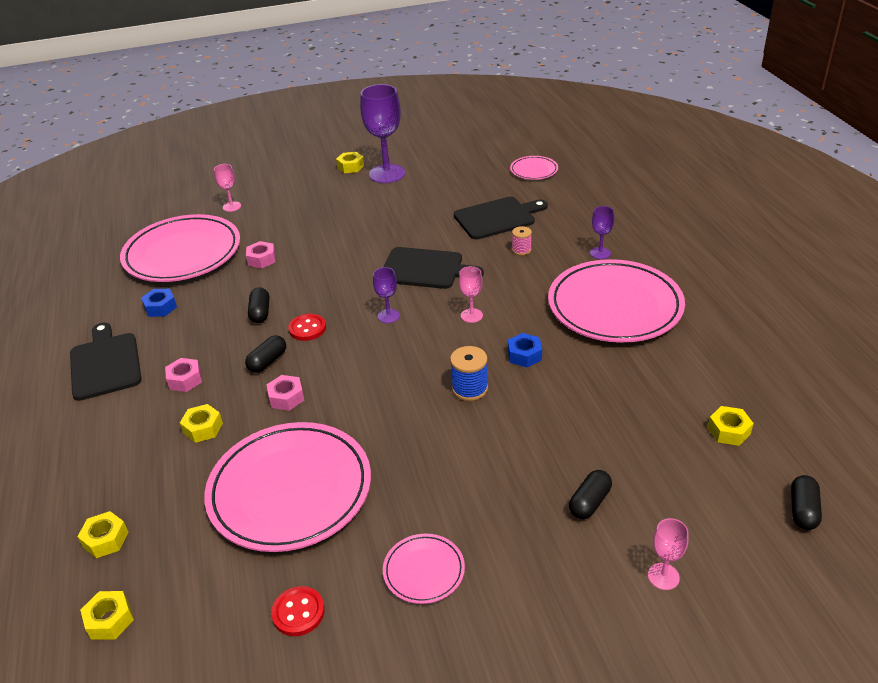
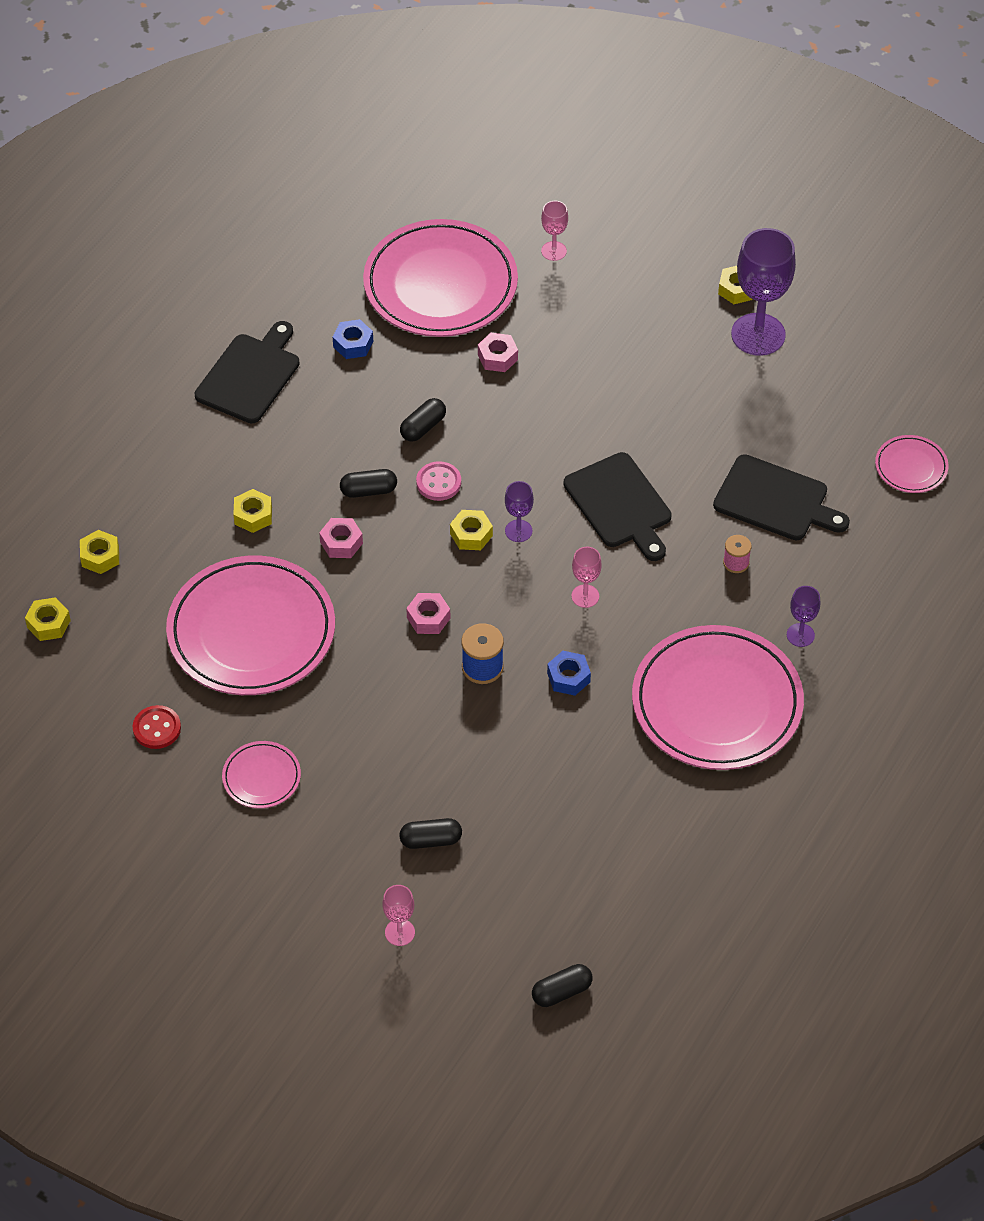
camera: 45 degrees right, 15 degrees up
pink nut [165,358,202,392] -> pink nut moved to [406,593,450,634]
red button [288,314,326,341] -> pink button [416,461,461,501]
yellow nut [708,406,754,446] -> yellow nut moved to [450,510,493,550]

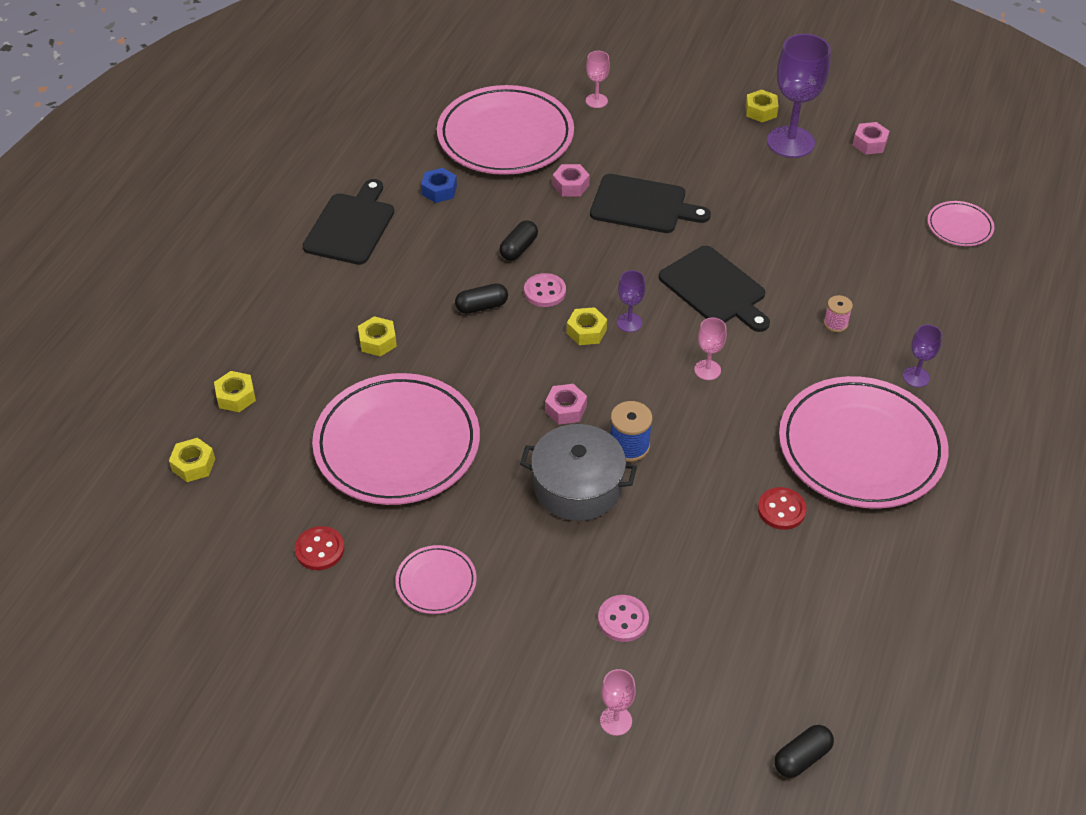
camera: 10 degrees left, 5 degrees down
pink nut [319,518,363,558] -> pink nut moved to [853,122,890,154]
black capsule [399,818,462,849] -> pink button [598,595,649,642]
blue nut [547,651,591,696] -> none
black cutting board [713,454,850,540] -> black cutting board moved to [590,174,711,233]
none -> grey pot [520,424,637,521]
none -> red button [758,487,807,530]

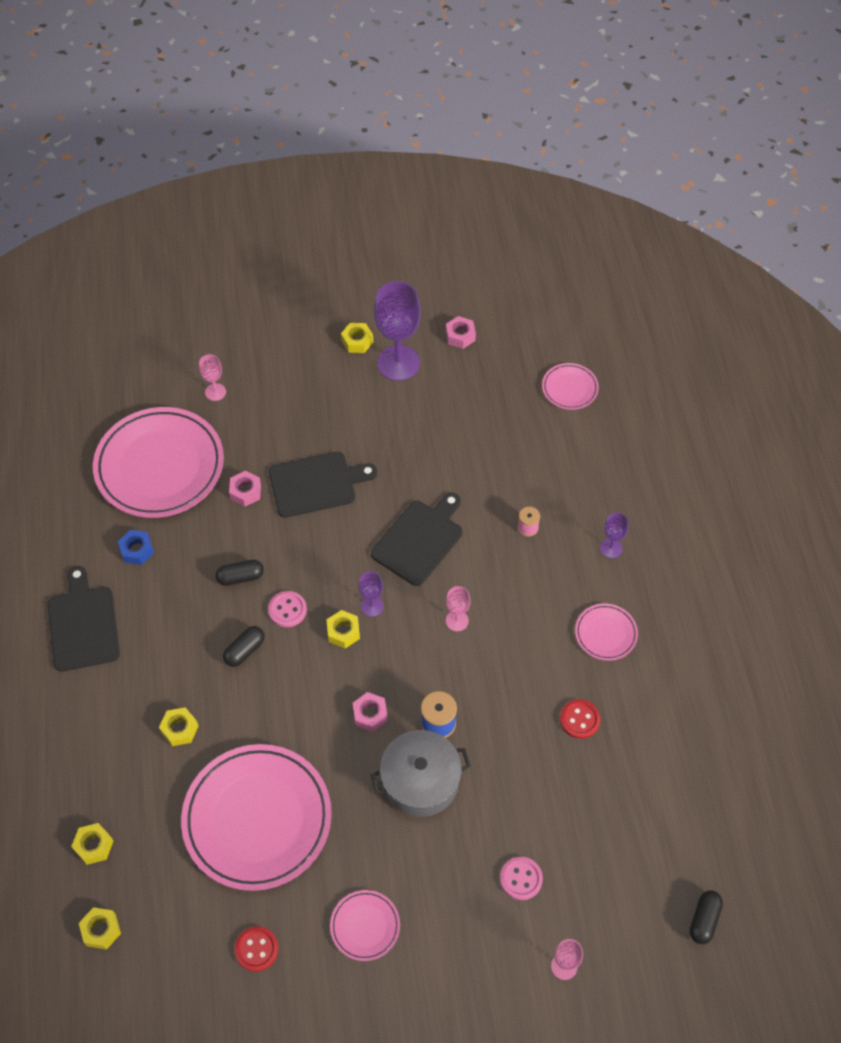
camera: 30 degrees left, 10 degrees up
black capsule [500,220,538,261] -> black capsule turned 75 degrees clockwise [215,560,264,586]
black cutting board [659,246,770,332] -> black cutting board turned 75 degrees counterclockwise [371,493,463,586]
pink plate [779,376,949,509] -> pink plate [575,603,638,661], size x0.45

